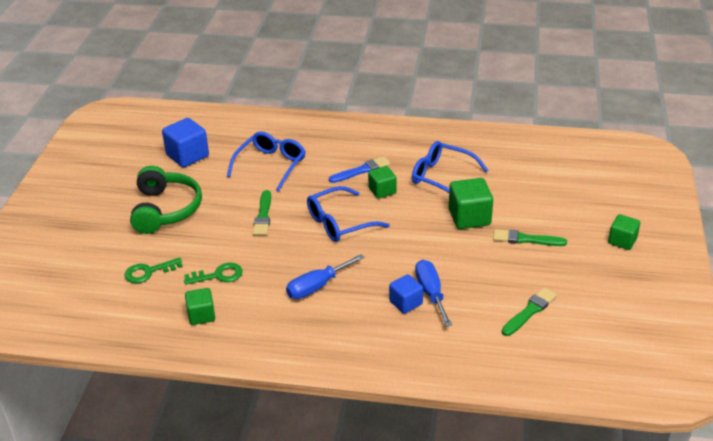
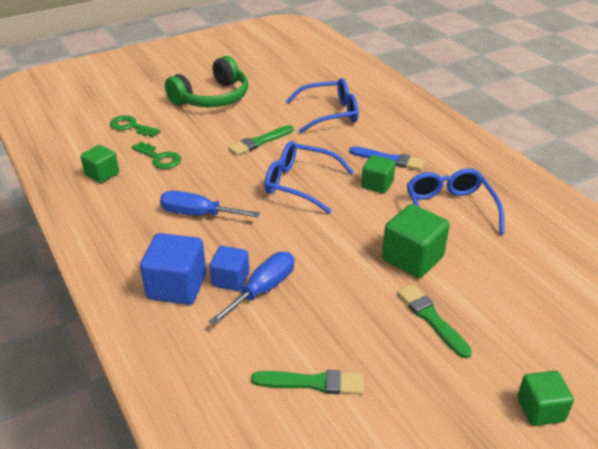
camera: 50 degrees right, 0 degrees up
blue cube [162,118,209,167] -> blue cube moved to [140,233,206,305]

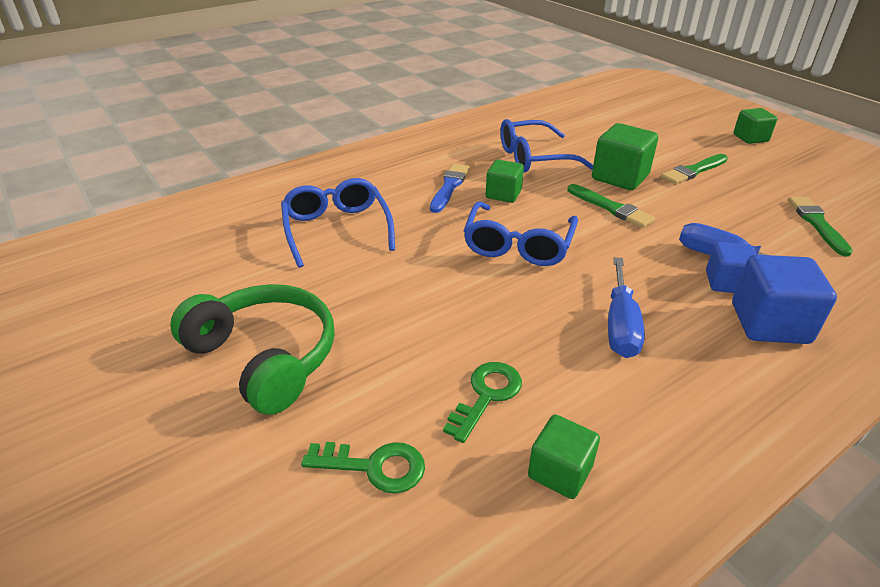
camera: 95 degrees left, 0 degrees up
green key [110,115,160,137] -> green key turned 105 degrees counterclockwise [301,442,425,493]
green brush [228,125,294,155] -> green brush moved to [568,184,655,228]

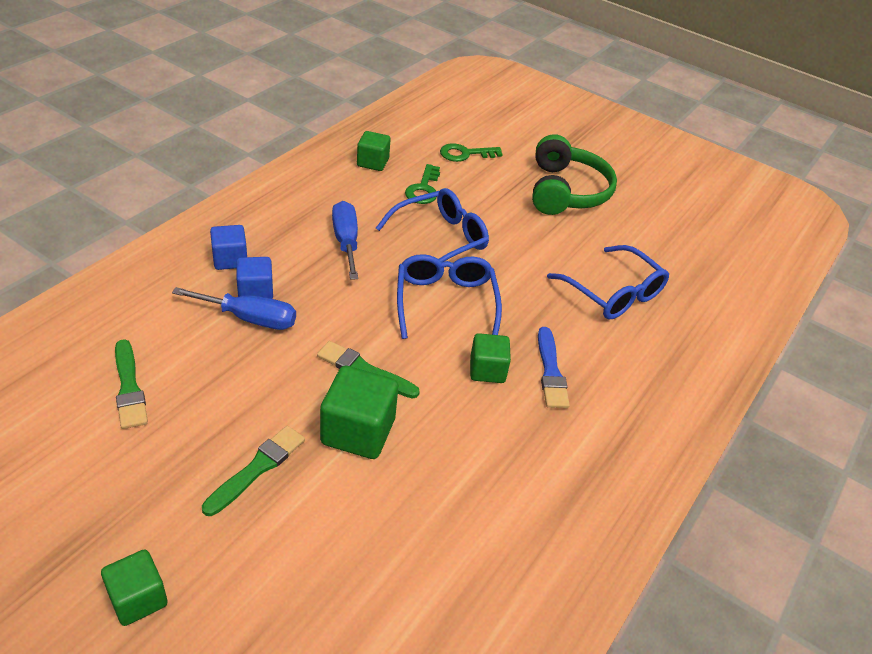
camera: 155 degrees right, 5 degrees up
green headphones [170,284,334,415] -> green headphones turned 105 degrees counterclockwise [532,134,617,215]
blue glasses [500,119,593,173] -> blue glasses moved to [376,188,489,262]
blue cube [732,255,837,344] -> blue cube [210,225,247,270], size x0.63

